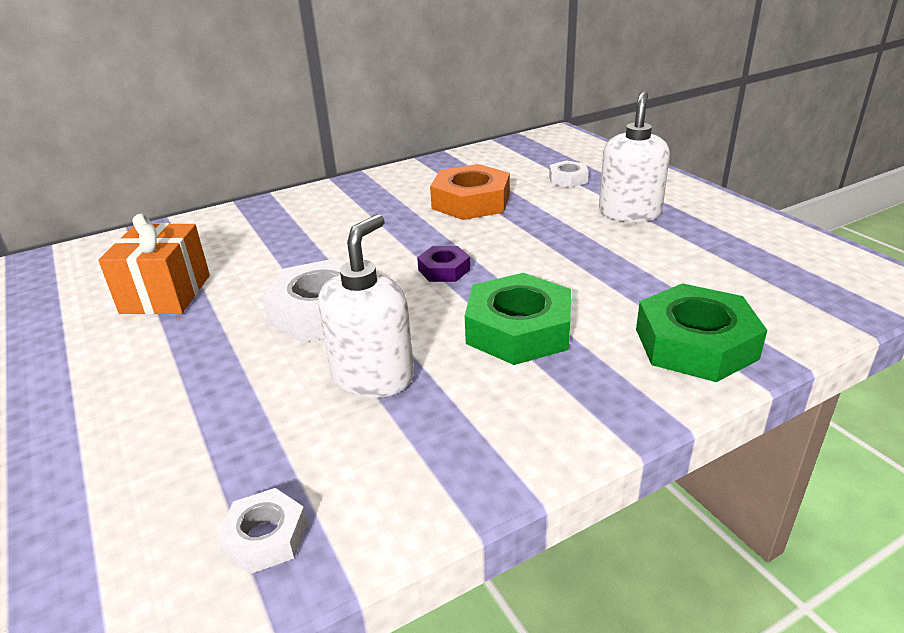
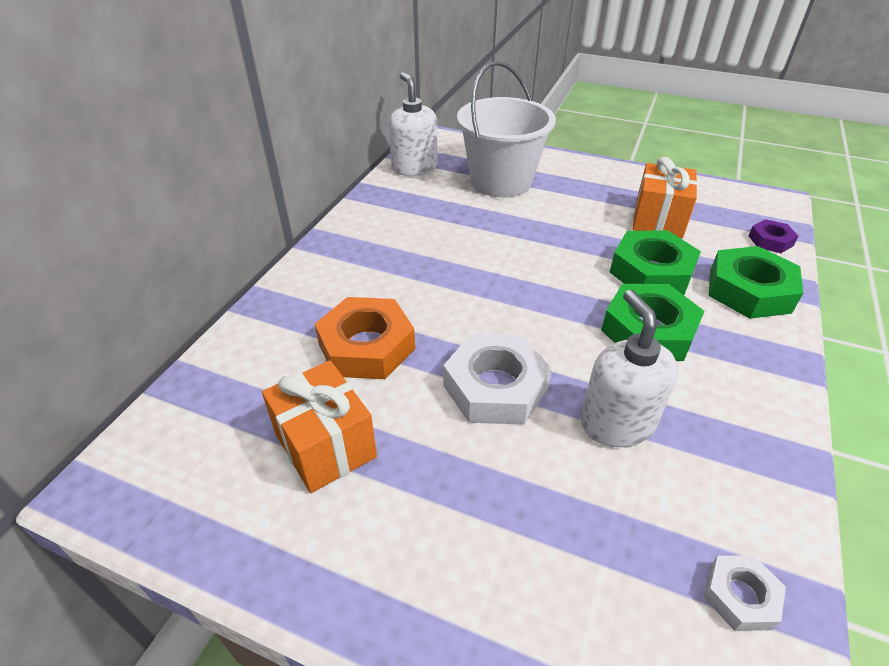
camera: 40 degrees left, 10 degrees up
purple nut [417,246,470,282] -> purple nut moved to [748,219,798,253]
orange nut [430,164,510,220] -> orange nut moved to [315,297,415,379]
white nut [549,160,589,188] -> white bucket [457,61,556,197]
white soap dispenser [599,91,670,222] -> white soap dispenser moved to [389,72,438,176]
none -> green nut [610,230,701,295]
none -> orange gift [632,157,698,238]

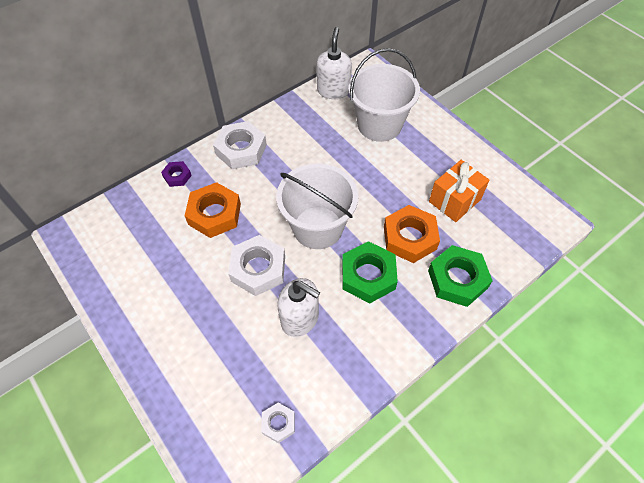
camera: 30 degrees right, 15 degrees up
orange gift [262,360,377,493] -> none
white soap dispenser [580,290,678,447] -> white soap dispenser turned 105 degrees clockwise [277,278,320,337]
green nut [610,230,701,295] -> orange nut [384,205,440,263]
purple nut [748,219,798,253] -> purple nut moved to [161,161,192,187]
none -> white nut [213,121,267,169]
none -> white bucket [276,163,358,249]

